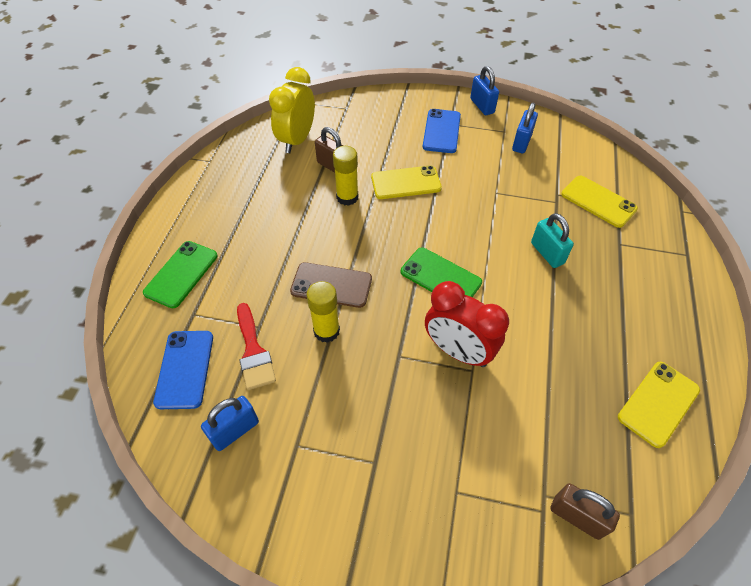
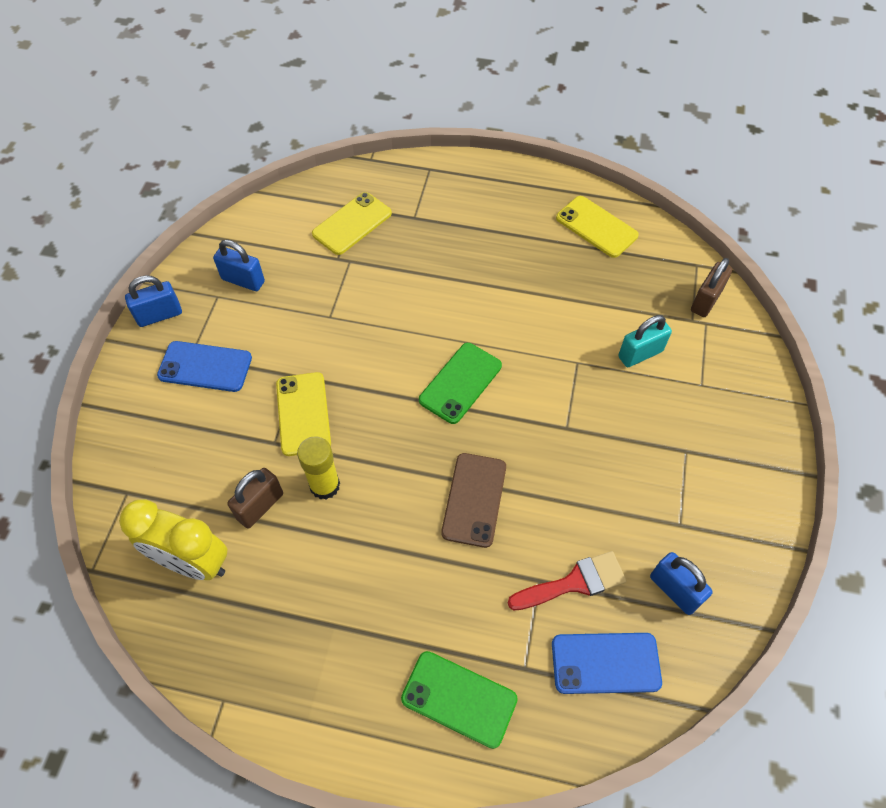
camera: 90 degrees left, 5 degrees up
yellow glue stick [306,281,340,343] -> none
red clock [425,281,509,367] -> none
turquoise padlock [531,213,574,268] -> turquoise padlock moved to [618,315,672,367]

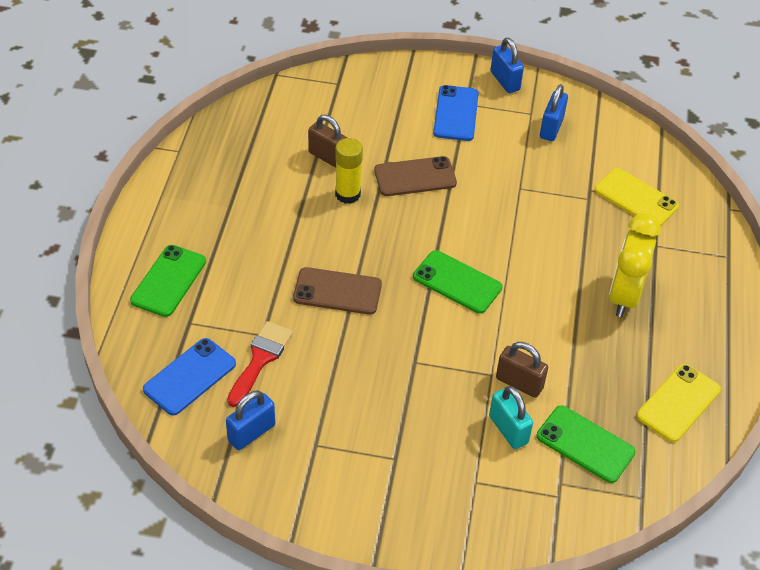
camera: 85 degrees right, 10 degrees down
yellow clock [119,499,228,580] -> yellow clock moved to [609,213,661,317]
yellow phone [276,372,331,456] -> brown phone [374,156,457,196]
red brush [508,551,626,610] -> red brush turned 135 degrees counterclockwise [227,321,293,407]
blue phone [552,633,662,694] -> blue phone turned 45 degrees clockwise [143,338,236,415]
brown padlock [691,258,732,317] -> brown padlock moved to [496,342,548,398]
none -> green phone [537,405,636,483]

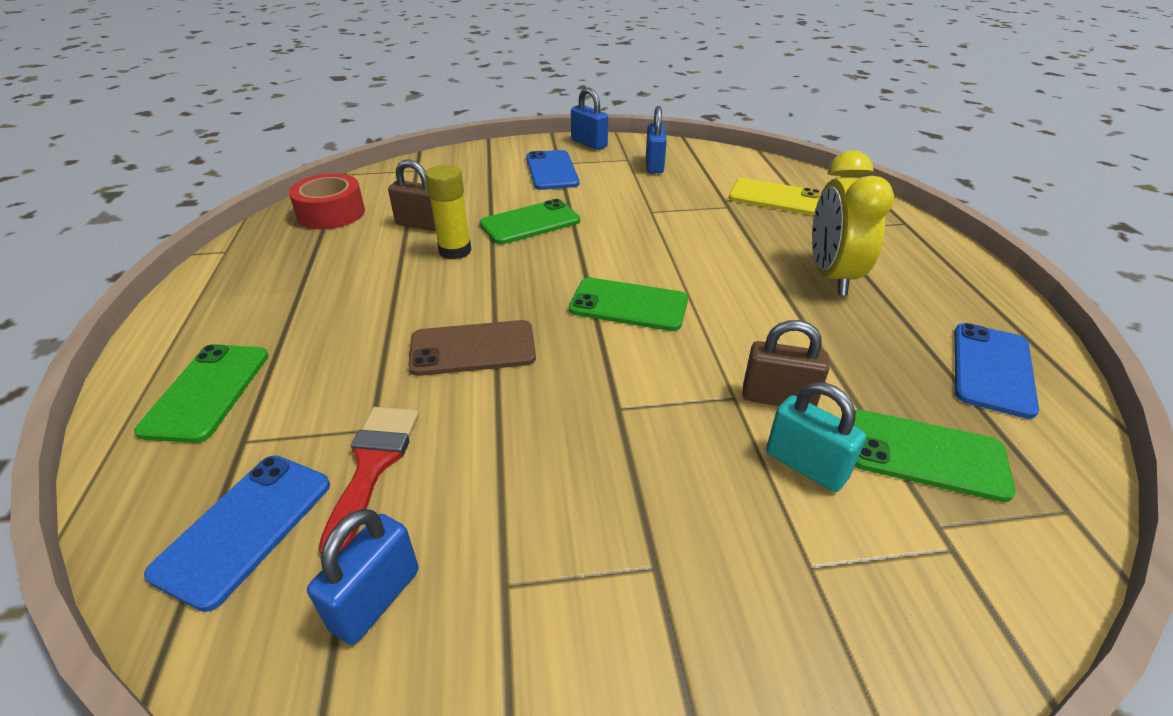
camera: 15 degrees left, 10 degrees down
brown phone [374,156,457,196] -> green phone [479,199,580,244]
yellow phone [637,364,721,442] -> blue phone [954,323,1039,419]
none -> red tape [289,173,365,229]

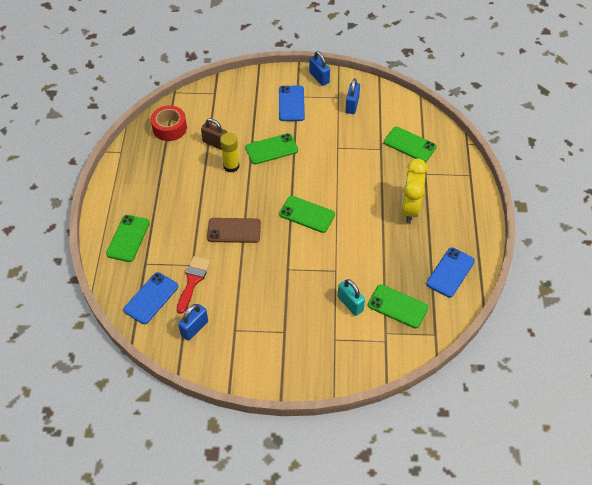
camera: 10 degrees right, 15 degrees up
yellow phone [729,178,822,215] -> green phone [384,127,437,162]
brown padlock [743,320,830,406] -> none

